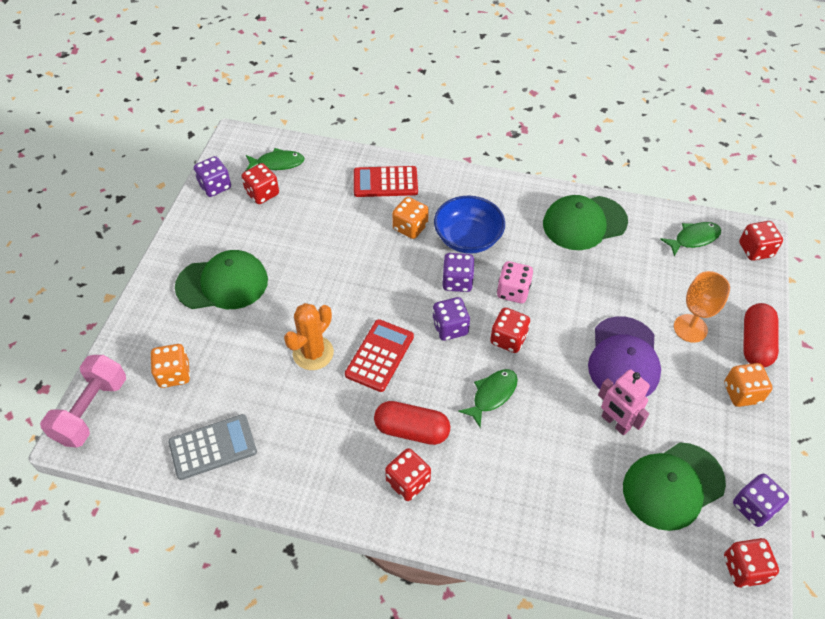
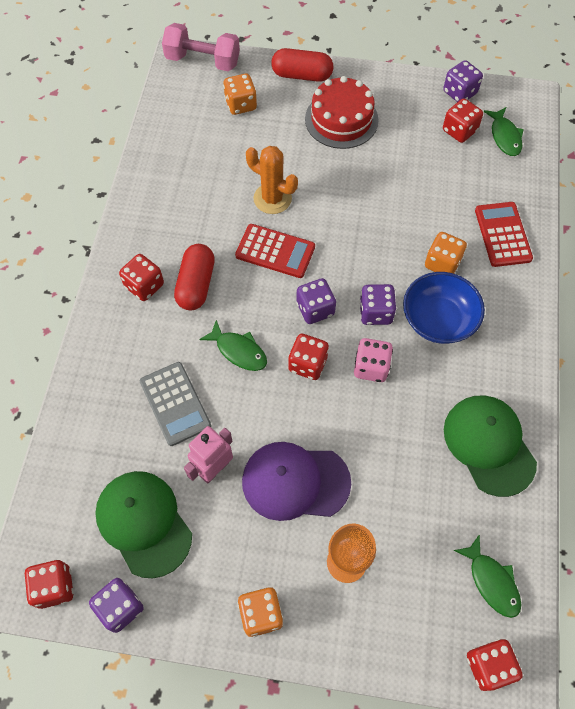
camera: 85 degrees right, 10 degrees up
grey calculator [168,414,257,480] -> grey calculator moved to [140,362,211,446]
green cap [175,250,268,309] -> red cake [305,76,379,149]
red capsule [743,303,779,368] -> red capsule moved to [271,48,333,82]

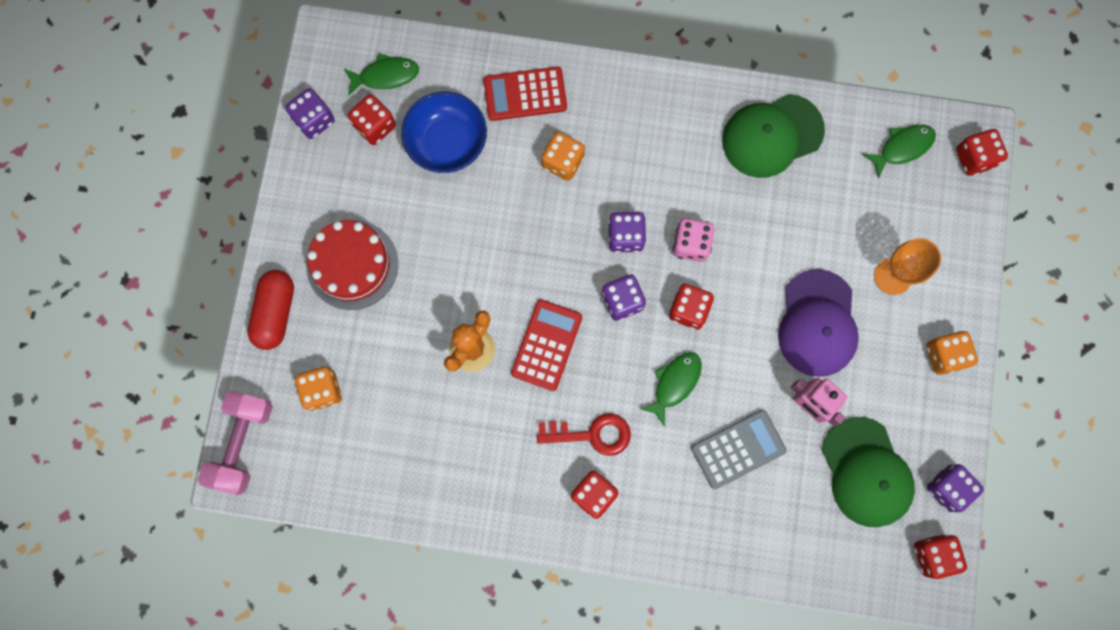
camera: 90 degrees left, 15 degrees up
green cap [95,471,192,578] -> green cap turned 75 degrees counterclockwise [822,417,915,527]
red capsule [174,244,215,310] -> red key [537,413,631,456]
blue bowl [403,272,485,344] -> blue bowl moved to [401,91,487,173]

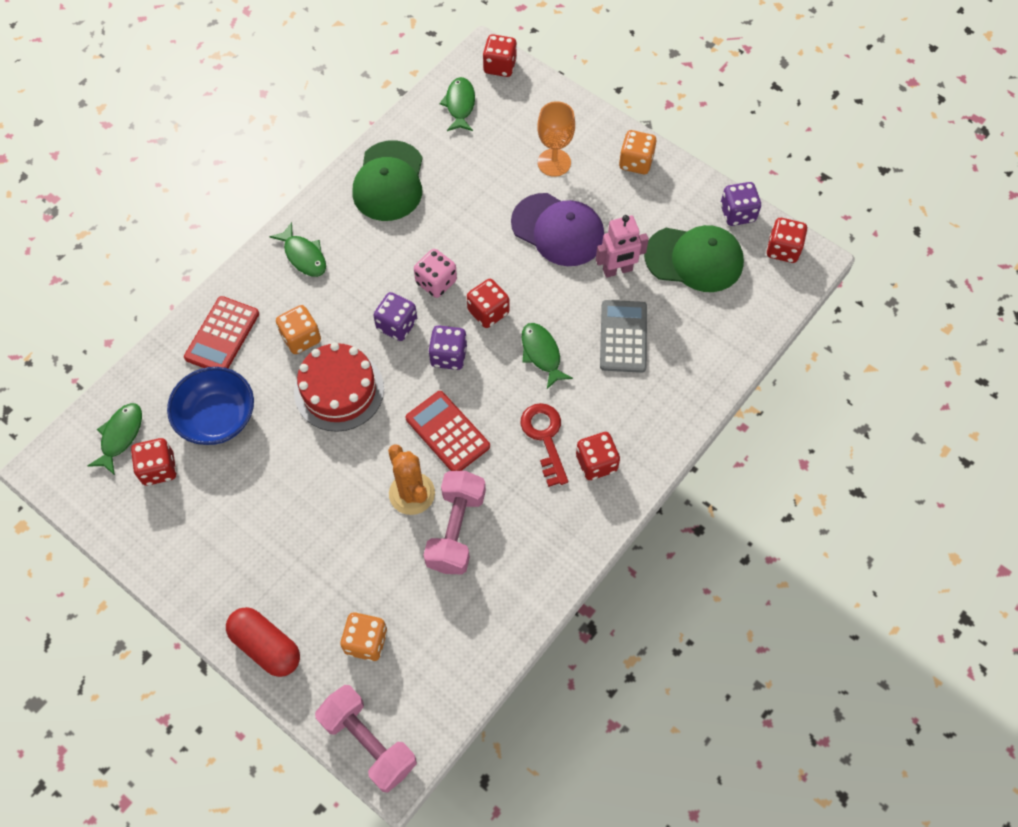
camera: 60 degrees left, 15 degrees down
purple dice [285,88,335,139] -> none
red cake [306,220,398,310] -> red cake moved to [294,342,384,432]
red key [537,413,631,456] -> red key turned 45 degrees counterclockwise [521,403,568,487]
none -> green fish [269,222,326,277]
none -> pink dumbbell [423,471,486,574]

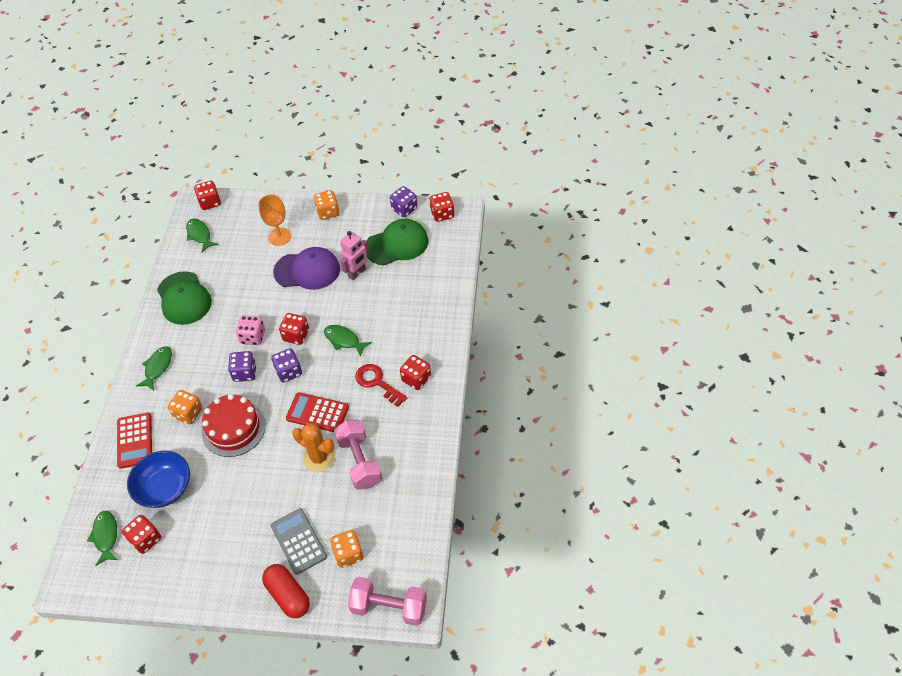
camera: 30 degrees left, 10 degrees down
red capsule [226,607,300,677] -> red capsule turned 45 degrees clockwise [262,564,310,618]
green fish [269,222,326,277] -> green fish turned 90 degrees counterclockwise [136,347,172,390]
grey calculator [600,300,647,373] -> grey calculator moved to [270,508,327,575]

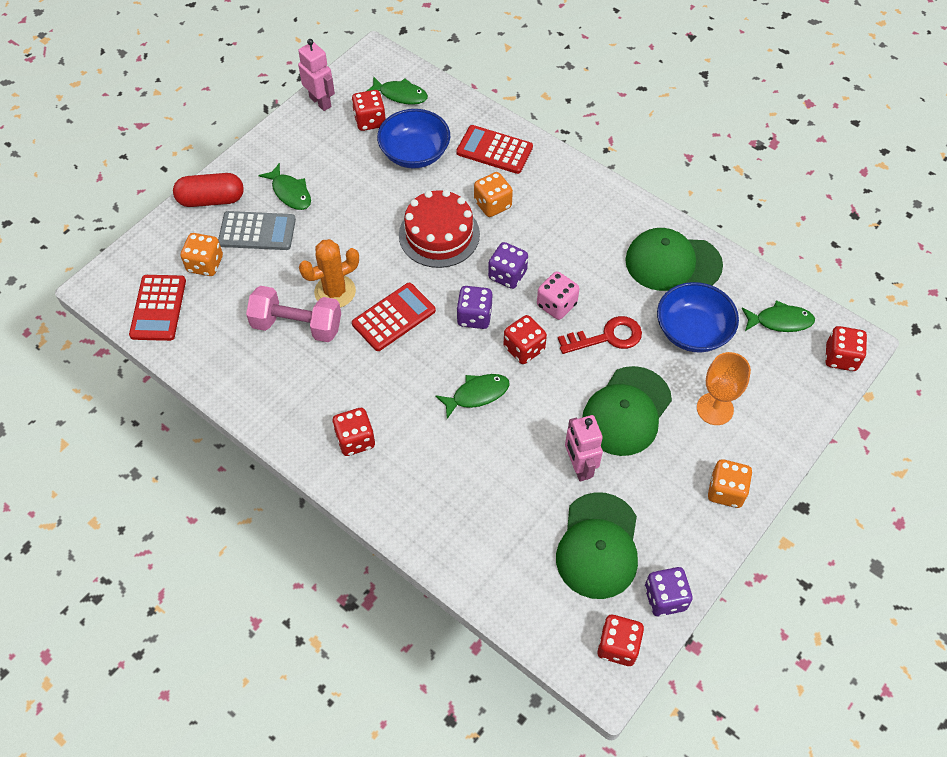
camera: 120 degrees right, 5 degrees up
green fish [136,347,172,390] -> green fish moved to [259,163,311,210]
purple cap [273,247,340,290] -> green cap [582,366,672,456]
pink dumbbell [348,577,427,626] -> none
red key [355,364,407,407] -> red key moved to [558,316,642,354]
none -> red calculator [129,275,186,341]
none -> pink robot [298,39,335,111]
none -> blue bowl [657,282,739,352]

